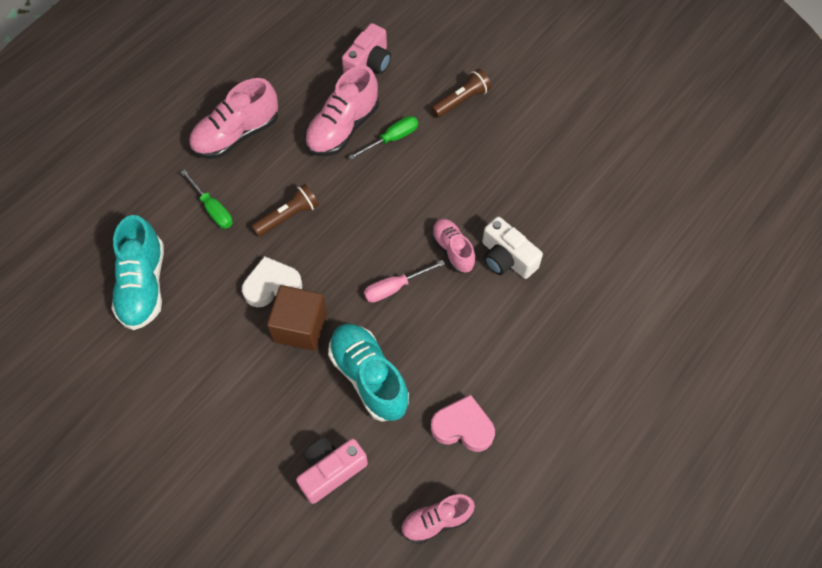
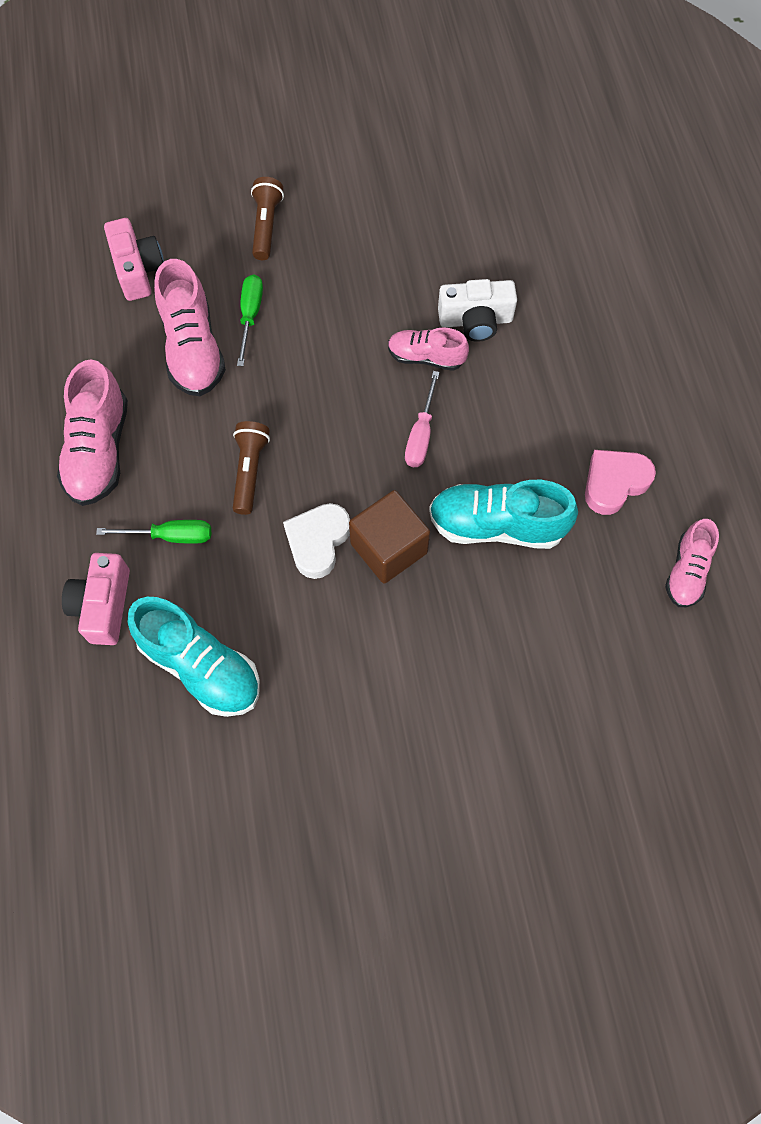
camera: 50 degrees left, 5 degrees up
pink camera [296,438,368,504] -> pink camera moved to [62,553,130,645]

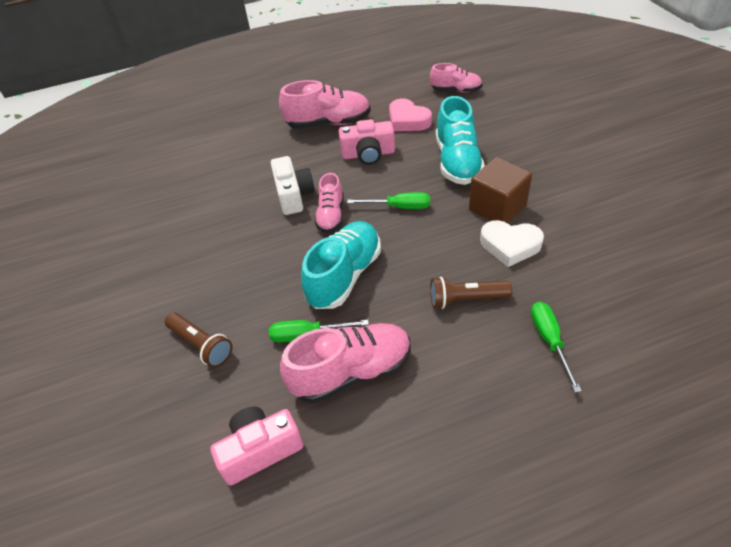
camera: 95 degrees left, 20 degrees down
pink shoe [57,360,128,506] -> pink shoe moved to [279,80,371,129]
pink camera [62,553,130,645] -> pink camera moved to [339,119,395,165]
turquoise shoe [127,597,260,717] -> turquoise shoe moved to [301,221,381,309]
brown flashlight [251,177,284,260] -> brown flashlight turned 135 degrees counterclockwise [165,313,233,367]
pink screwdriver [405,371,440,467] -> green screwdriver [347,192,430,209]

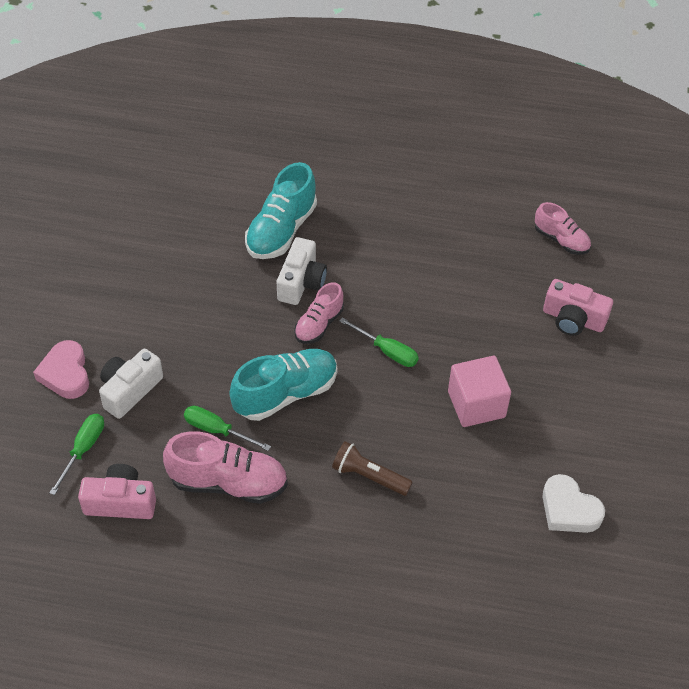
camera: 25 degrees right, 5 degrees up
brown flashlight [165,313,233,367] -> white camera [99,349,163,419]
pink shoe [279,80,371,129] -> none
pink camera [339,119,395,165] -> pink camera moved to [543,279,613,336]
pink heart [389,98,432,131] -> pink heart moved to [33,340,89,399]
turquoise shoe [436,96,485,185] -> turquoise shoe moved to [245,162,317,259]
brown cube [469,157,532,223] -> pink cube [448,356,511,427]
white heart [480,220,544,267] -> white heart moved to [542,474,605,533]
green screwdriver [531,302,582,393] -> green screwdriver moved to [49,414,104,495]

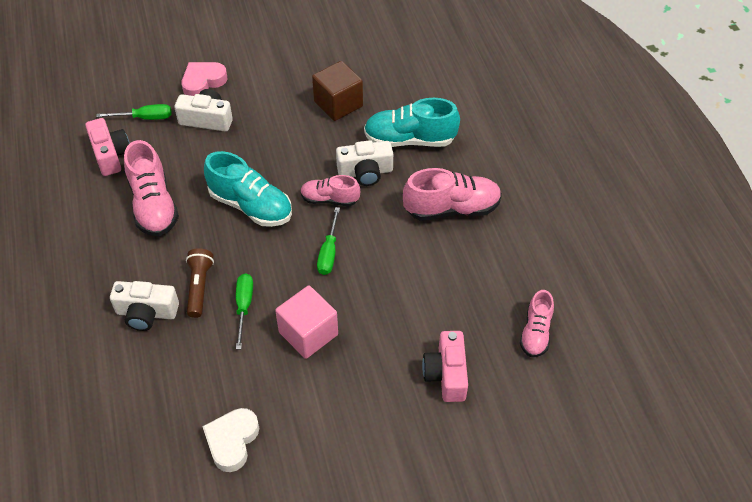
camera: 65 degrees right, 0 degrees up
green screwdriver [184,406,271,451] -> green screwdriver moved to [236,273,253,349]
none -> white camera [110,281,179,331]
none -> brown cube [312,61,363,121]
none -> pink shoe [403,168,502,221]

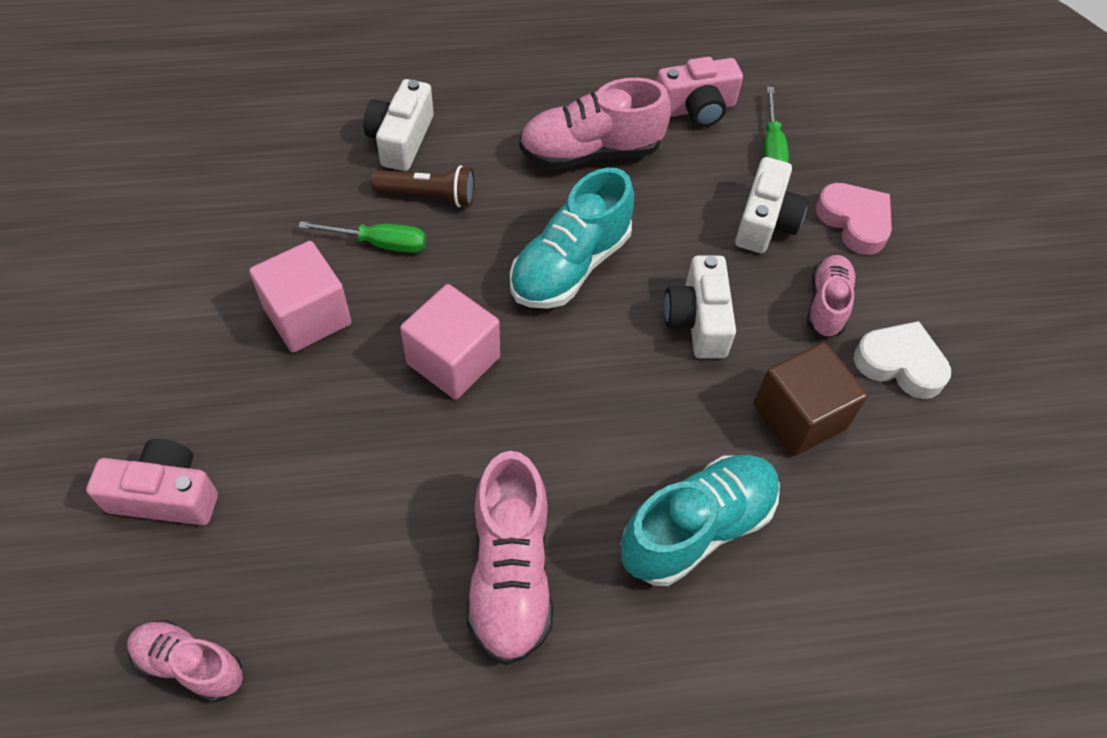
camera: 95 degrees right, 5 degrees up
white heart [202,408,259,472] -> white heart moved to [854,321,951,399]
pink shoe [300,175,360,206] -> pink shoe moved to [807,255,857,337]
green screwdriver [317,207,340,275] -> pink cube [400,284,500,399]
white camera [336,140,393,186] -> white camera moved to [664,256,736,358]
turquoise shoe [364,98,460,147] -> turquoise shoe turned 45 degrees clockwise [621,455,780,586]

